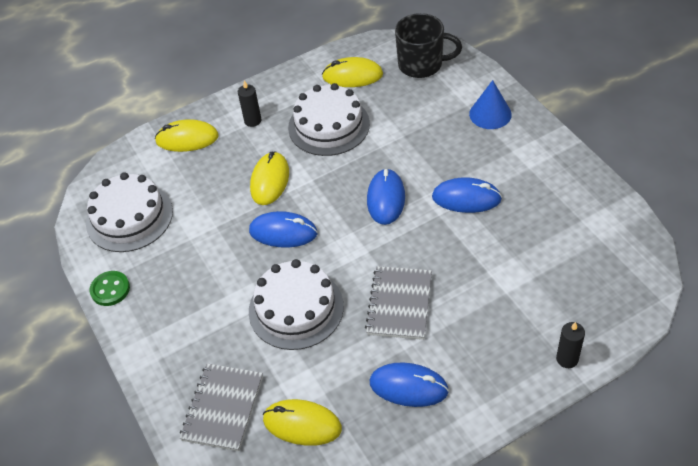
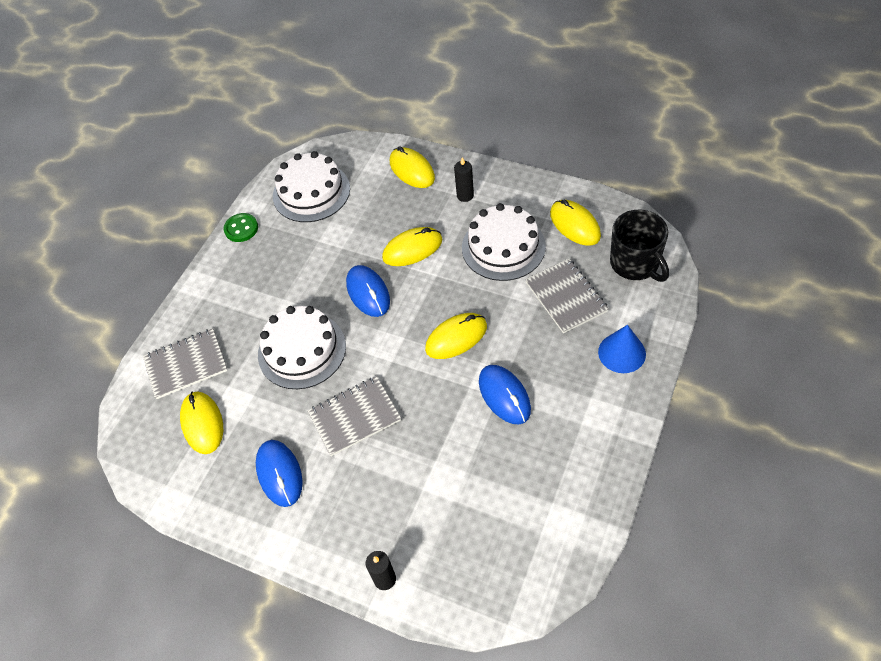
camera: 55 degrees right, 5 degrees up
blue mouse [367,169,405,225] -> yellow mouse [425,313,487,359]
none -> grey notebook [525,258,609,333]

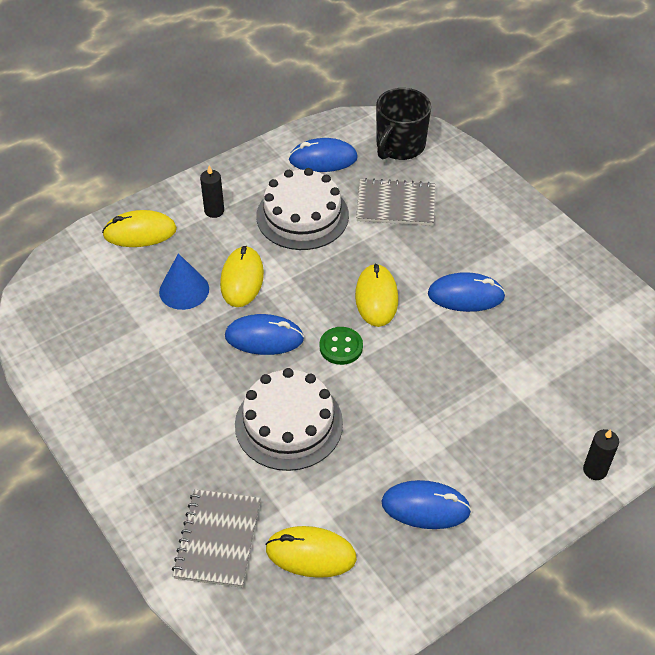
camera: 65 degrees left, 5 degrees down
green button [224,213,258,242] -> green button moved to [320,327,363,365]
white cake [273,151,350,222] -> none
grey notebook [307,376,401,456] -> none
yellow mouse [550,199,601,246] -> blue mouse [288,138,358,172]
blue cone [598,325,646,373] -> blue cone moved to [159,253,209,310]
black mug [610,210,669,282] -> black mug turned 120 degrees clockwise [376,88,431,160]

